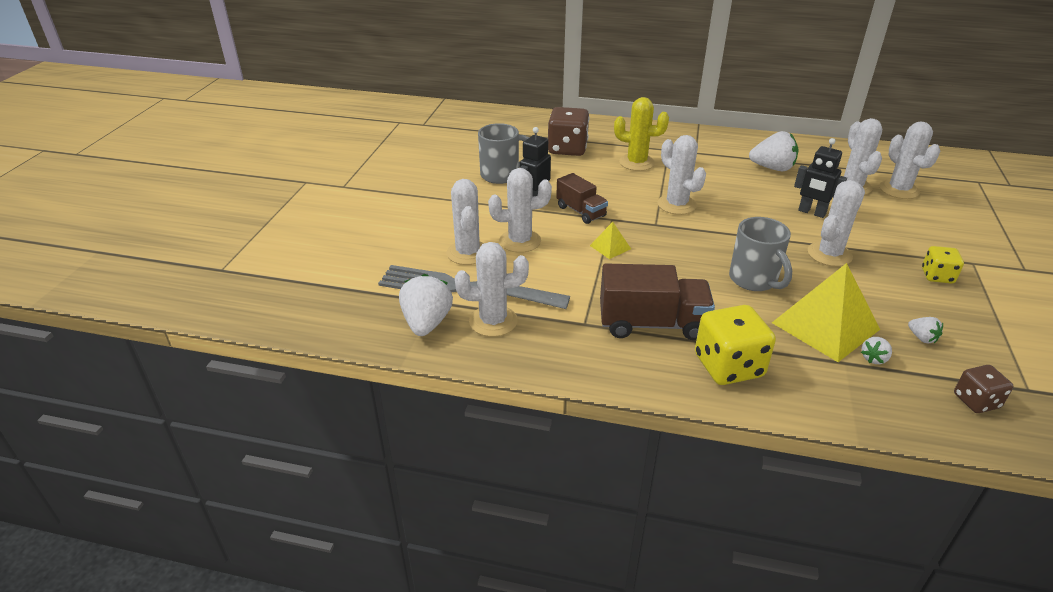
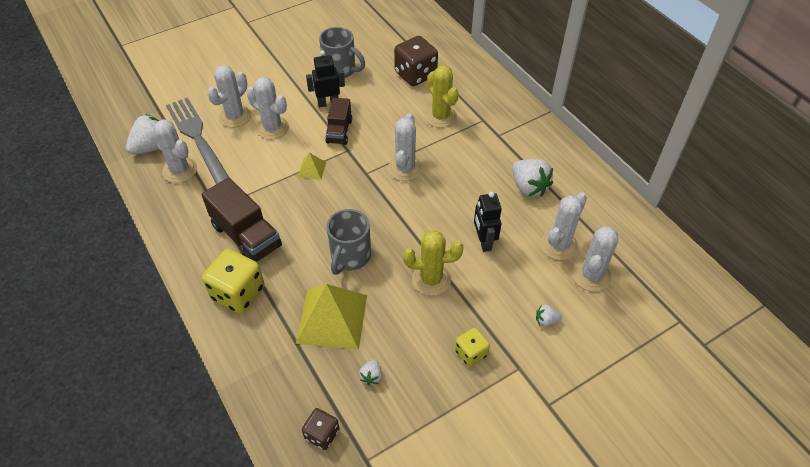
camera: 45 degrees right, 15 degrees up
white cactus [808,180,865,267] -> yellow cactus [403,230,463,296]
white strawberry [861,337,892,364] -> white strawberry moved to [536,305,562,327]

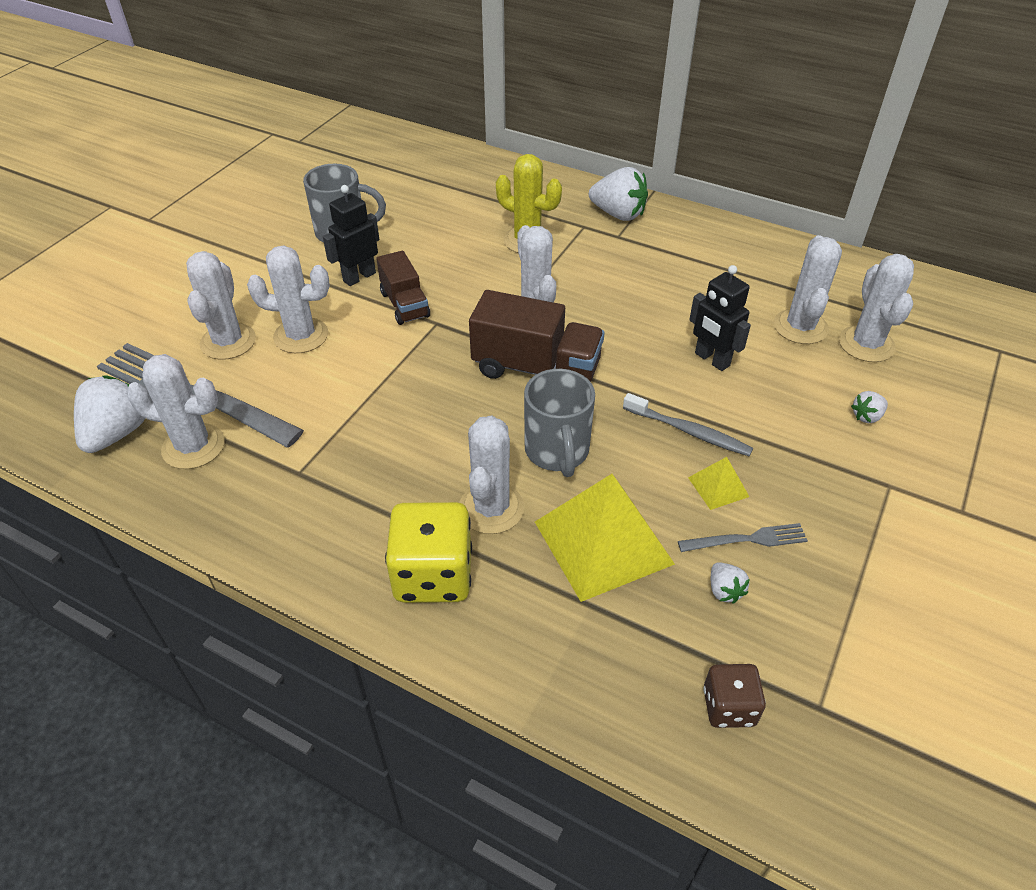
camera: 30 degrees left, 5 degrees down
brown truck [202,177,282,262] -> brown truck moved to [469,290,605,382]
yellow pyramid [298,153,326,180] -> yellow pyramid moved to [688,457,749,510]
brown dice [394,36,438,86] -> none
yellow cactus [403,230,463,296] -> grey toothbrush [623,393,753,456]
yellow dice [455,328,490,367] -> none
white strawberry [512,159,553,197] -> white strawberry moved to [589,167,648,221]
none -> white cactus [459,415,524,534]
none -> grey fork [678,523,808,552]

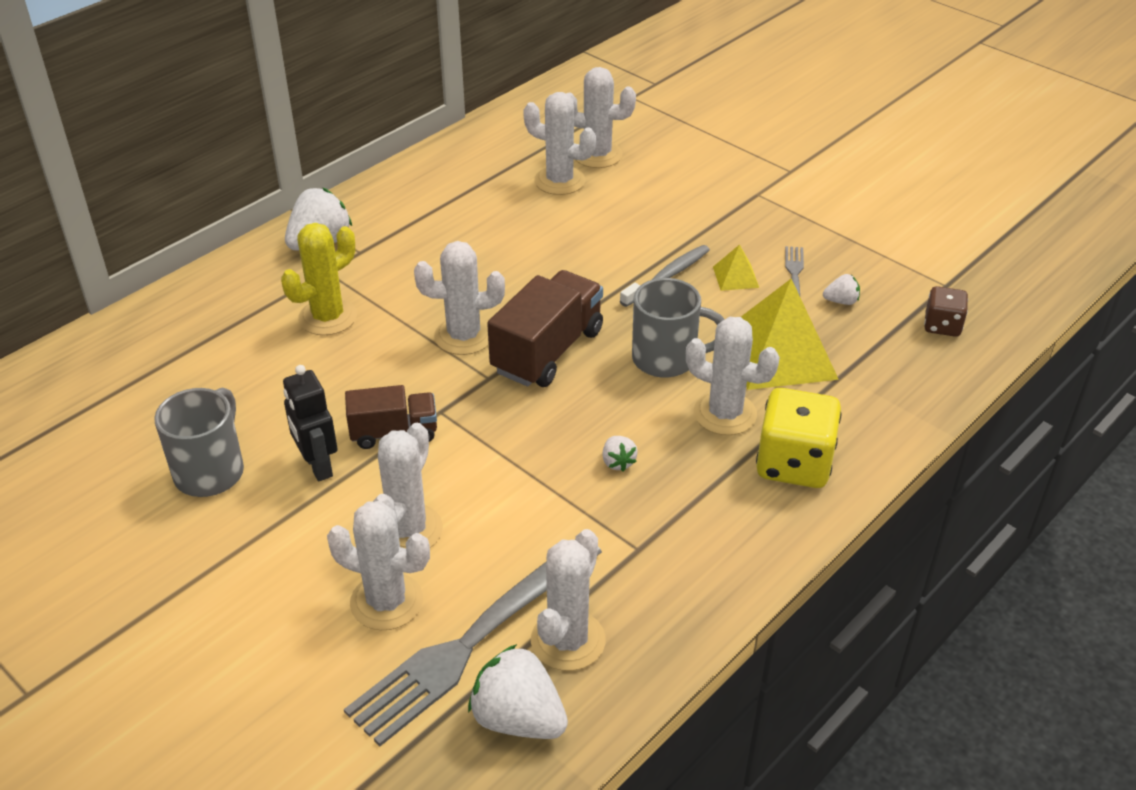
camera: 75 degrees left, 5 degrees down
black robot [689,265,751,371] -> none
white strawberry [851,391,888,423] -> white strawberry moved to [602,436,638,471]

